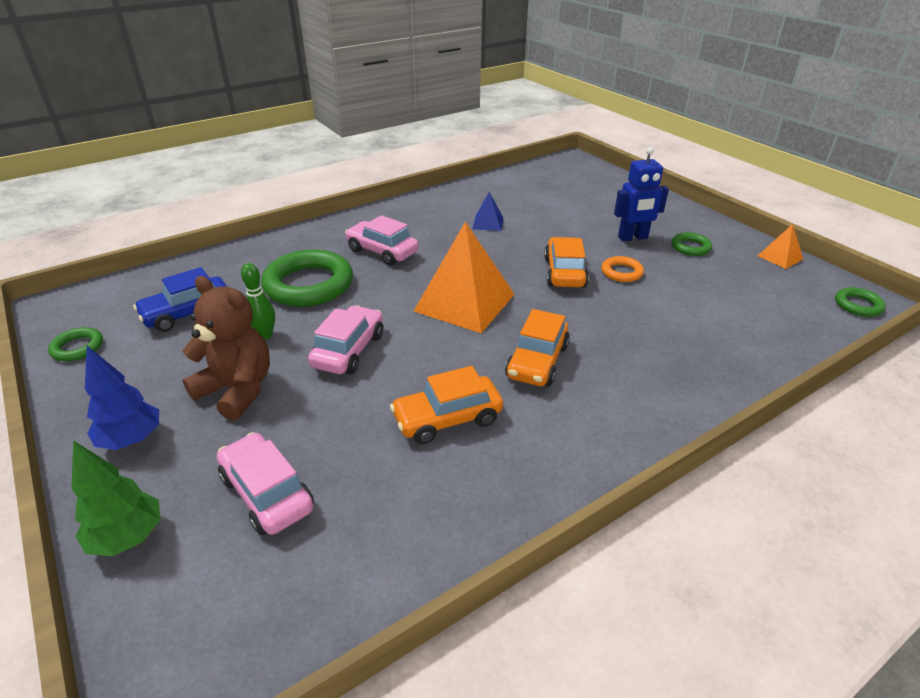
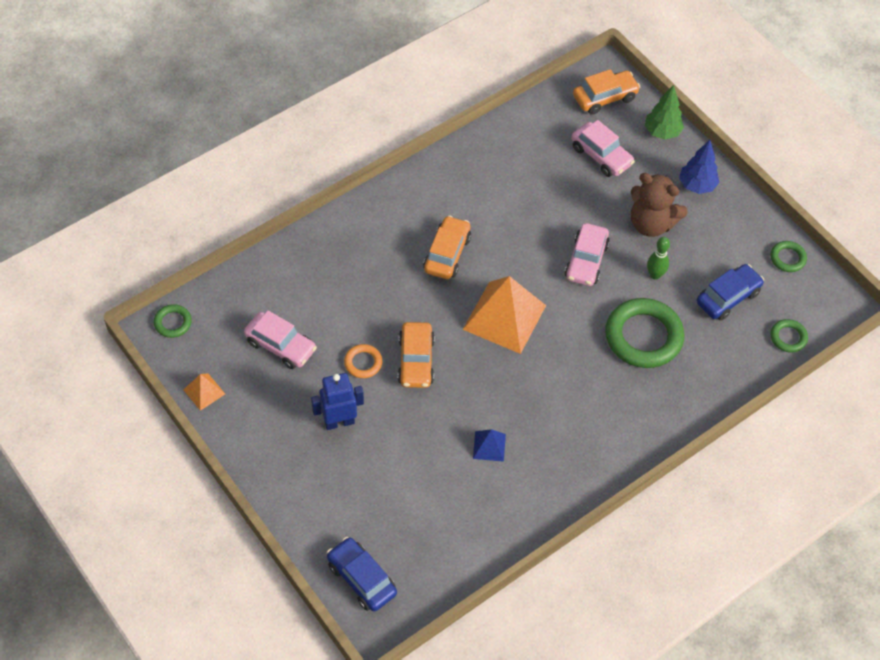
camera: 175 degrees right, 20 degrees up
pink car [345,215,419,266] -> pink car moved to [244,310,317,369]
orange car [390,366,503,444] -> orange car moved to [573,69,640,115]
green ring [672,232,712,256] -> green ring moved to [770,319,808,353]
none -> blue car [327,537,397,612]

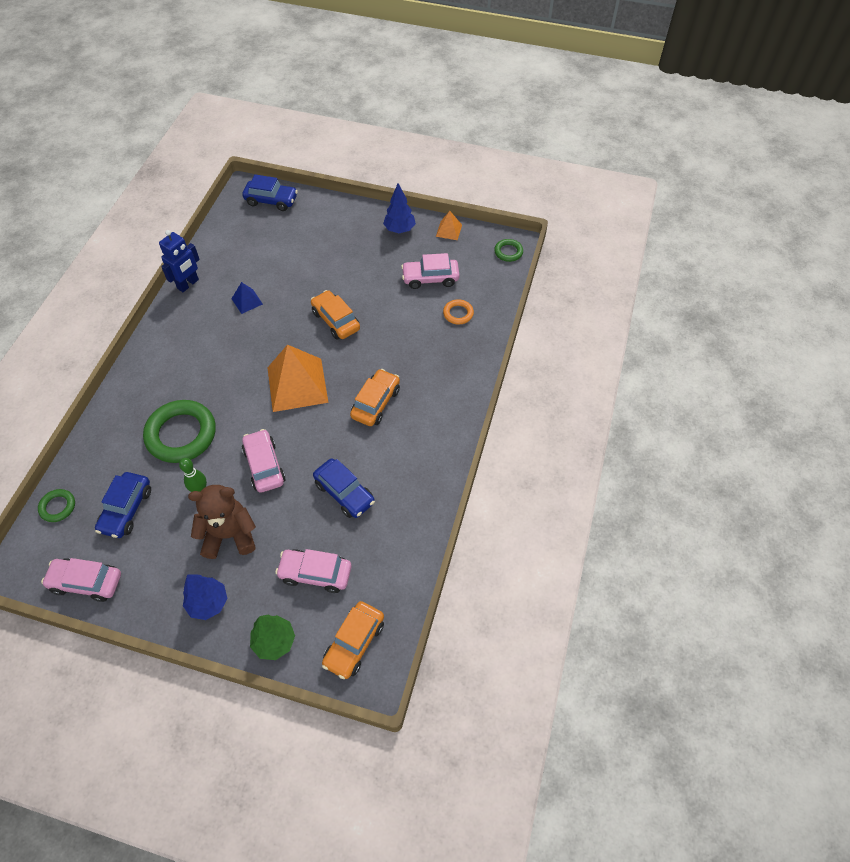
camera: 145 degrees right, 0 degrees up
blue robot [311,373,364,430] -> blue robot moved to [159,230,200,292]
orange ring [344,344,382,378] -> orange ring moved to [443,299,474,325]
orange car [423,215,471,279] -> orange car turned 135 degrees counterclockwise [350,369,400,426]
green ring [770,241,807,272] -> pink car [41,558,121,602]
none -> blue car [313,459,375,518]
none -> blue tree [383,183,416,233]

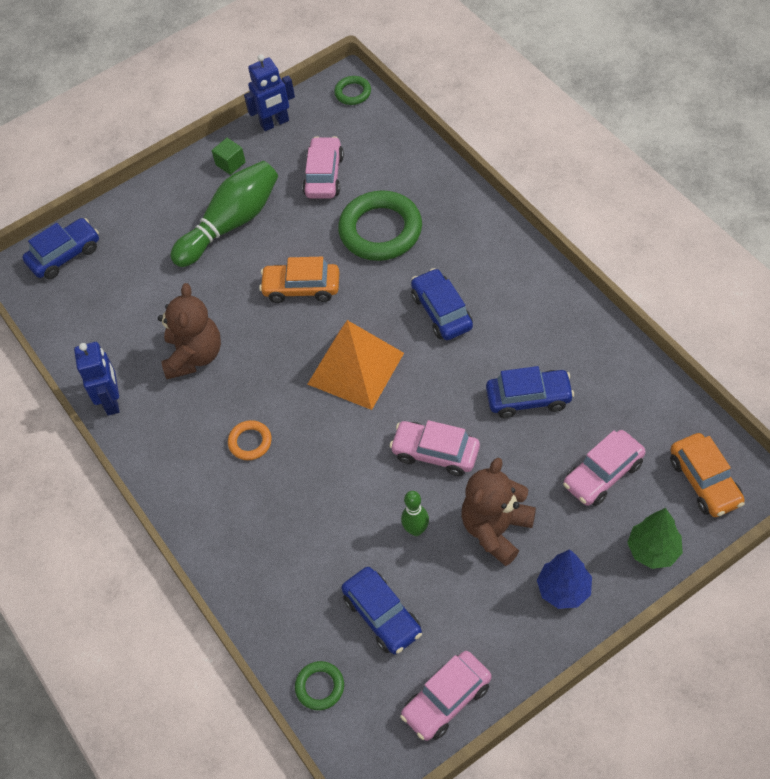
camera: 45 degrees left, 0 degrees up
green ring [143,400,216,463] -> green ring moved to [338,190,422,261]
blue pyramid [231,282,263,314] -> brown teddy bear [158,283,221,379]
orange car [350,369,400,426] -> blue car [411,268,473,340]
blue tree [383,183,416,233] -> green cube [212,138,246,175]
pink car [401,253,460,289] -> pink car turned 150 degrees clockwise [303,136,344,198]
orange pyramid [436,211,462,240] -> blue robot [244,54,295,131]
orange ring [443,299,474,325] -> orange ring moved to [228,420,272,460]
none -> green bowling pin [170,161,278,267]

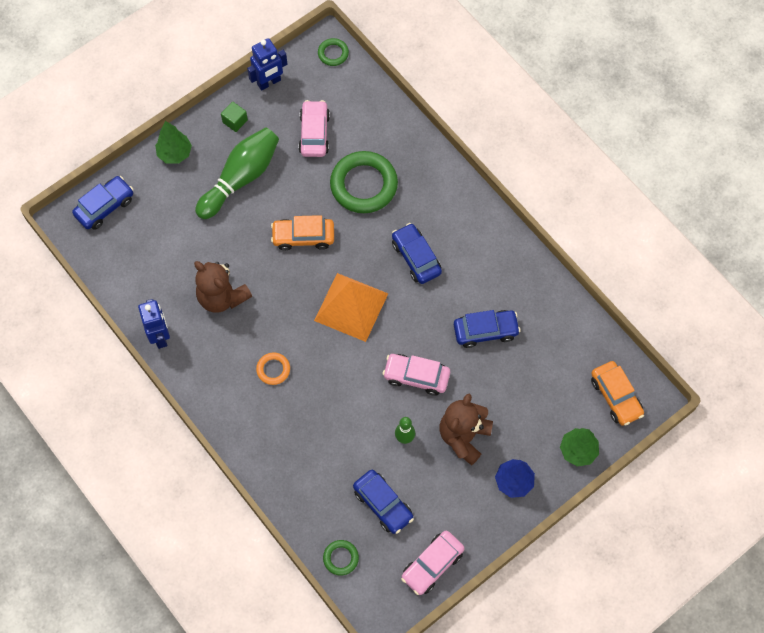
camera: 10 degrees left, 10 degrees up
brown teddy bear [158,283,221,379] -> brown teddy bear turned 135 degrees clockwise [194,261,252,313]
pink car [563,430,646,506] -> none
none -> green tree [155,121,192,164]

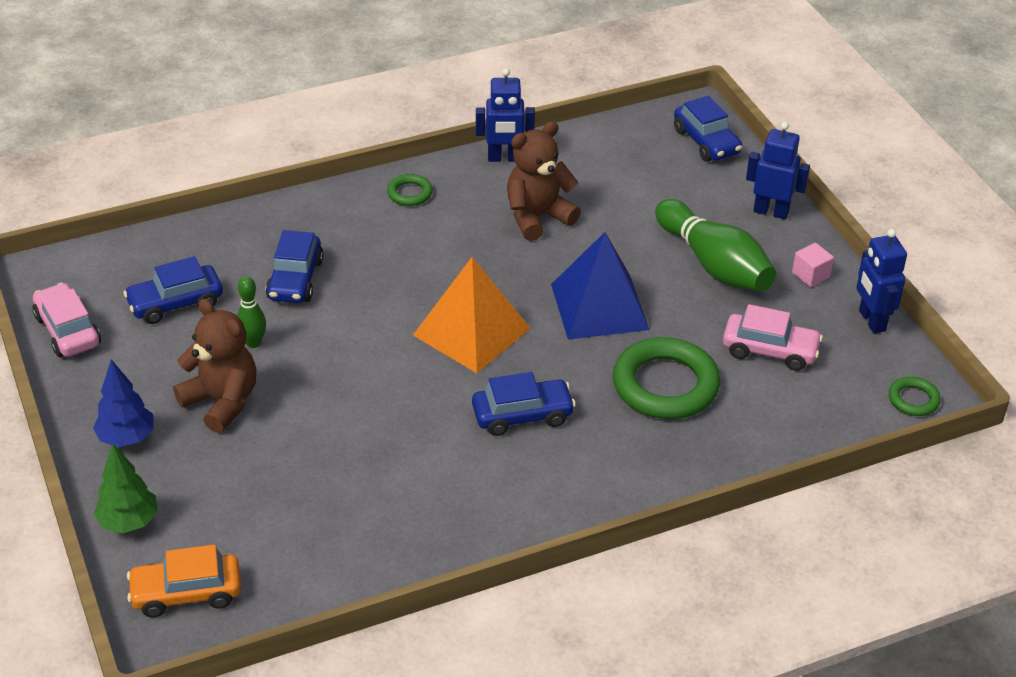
camera: 105 degrees right, 25 degrees down
green tree [155,121,192,164] -> blue robot [746,122,810,219]
green cube [221,102,248,132] -> pink cube [792,243,834,287]
orange ring [256,352,290,385] -> none
orange car [271,215,334,251] -> blue pyramid [551,232,650,340]
green ring [323,540,359,575] -> green ring moved to [387,174,433,206]
pink car [383,354,450,396] -> none
blue car [454,310,521,348] -> blue car moved to [266,230,324,303]

